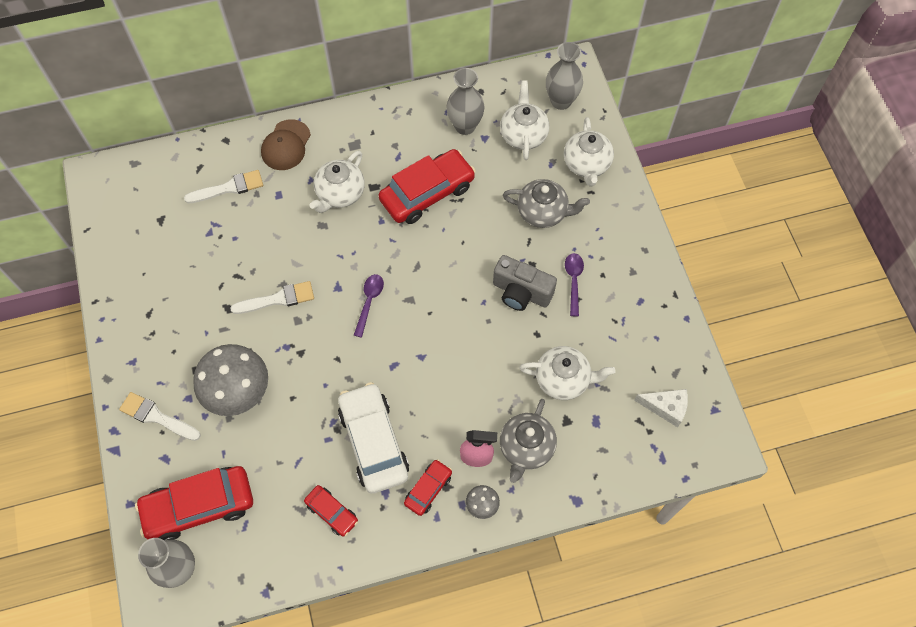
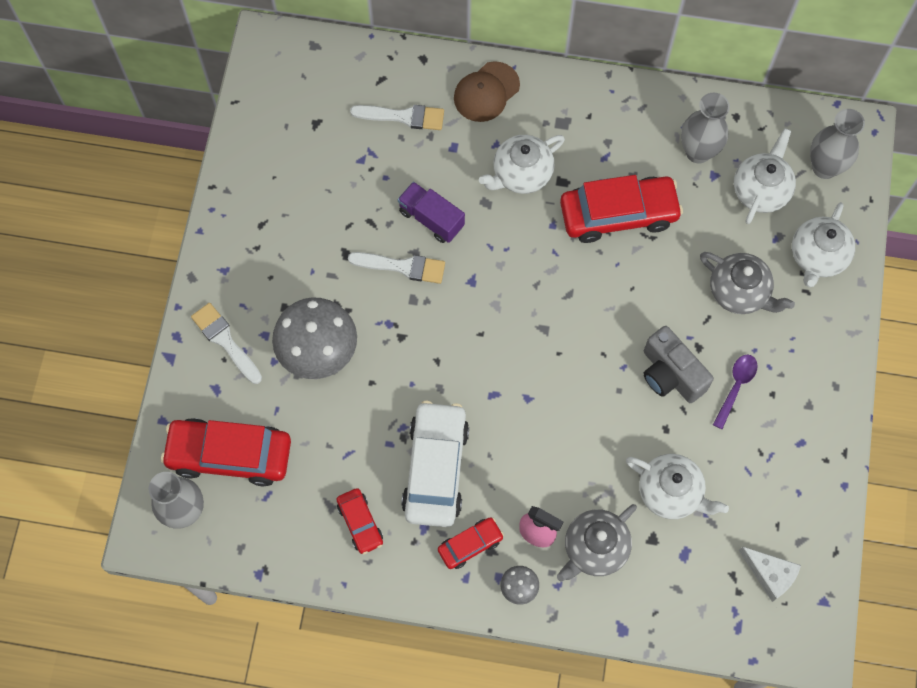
camera: 25 degrees right, 5 degrees up
purple spoon [354,274,384,338] -> none
none -> purple truck [398,182,465,243]

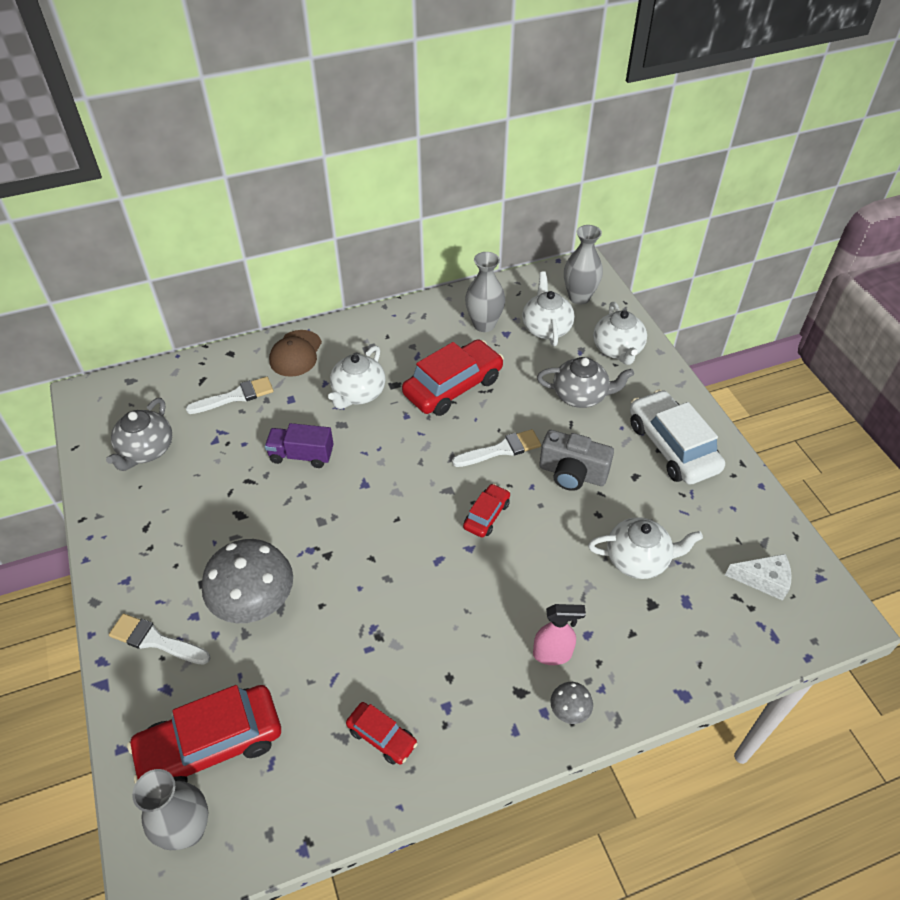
camera: 30 degrees left, 20 degrees down
white brush [348,252,445,284] -> white brush moved to [452,429,541,467]
white car [401,401,469,527] -> white car moved to [630,389,725,485]
red car [438,517,504,569] -> red car moved to [463,484,510,537]
grey teapot [557,504,637,582] -> grey teapot moved to [106,398,172,471]
purple spoon [713,355,758,429] -> none

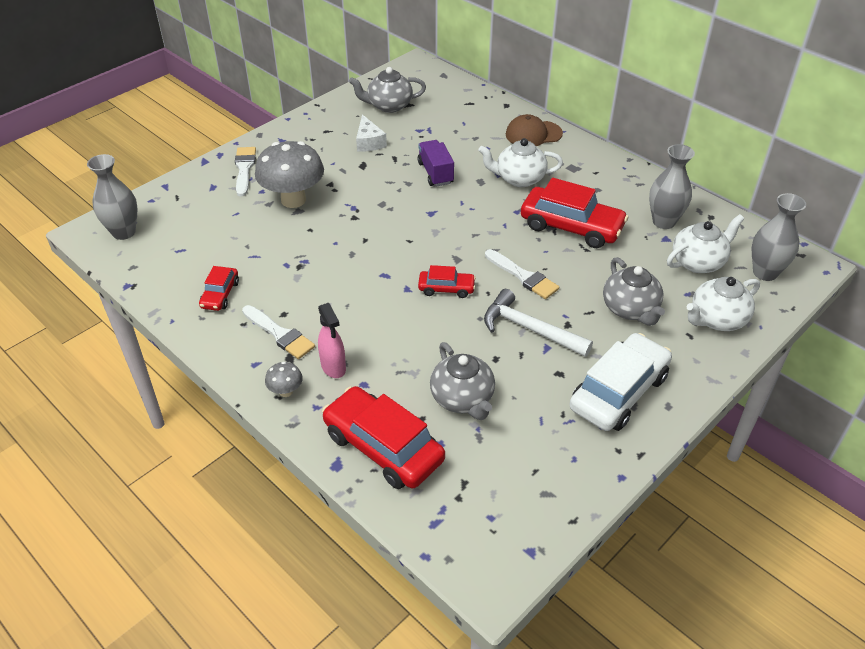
camera: 65 degrees right, 5 degrees down
red car [127,685,281,784] -> red car moved to [322,386,445,489]
white brush [186,377,274,414] -> white brush moved to [242,305,315,359]
grey camera [539,430,614,491] -> white hammer [484,289,593,357]
white teapot [588,517,703,579] -> grey teapot [430,342,495,420]
white cheese [725,554,792,601] -> white cheese moved to [356,114,387,152]

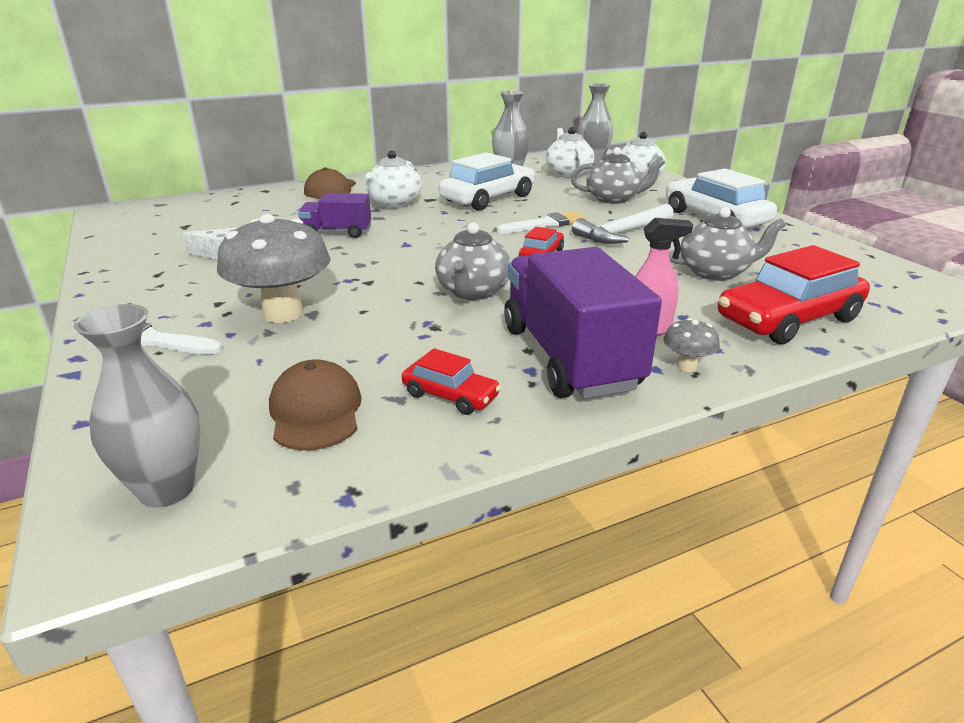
camera: 70 degrees left, 15 degrees down
white brush [242,305,315,359] -> purple truck [504,247,662,399]
grey teapot [349,67,426,113] -> grey teapot moved to [435,222,511,300]
red car [521,178,628,248] -> white car [439,152,535,210]
none -> brown cap [269,359,362,450]

